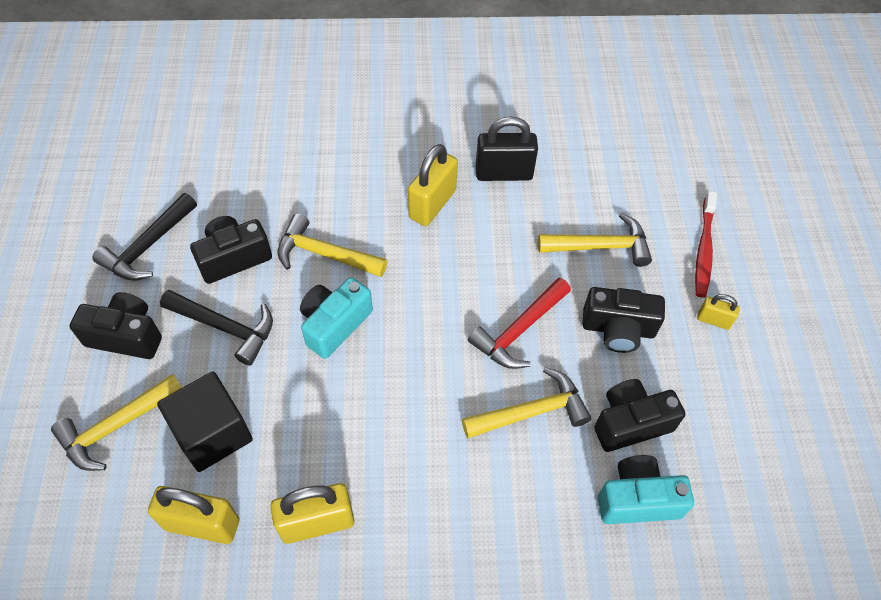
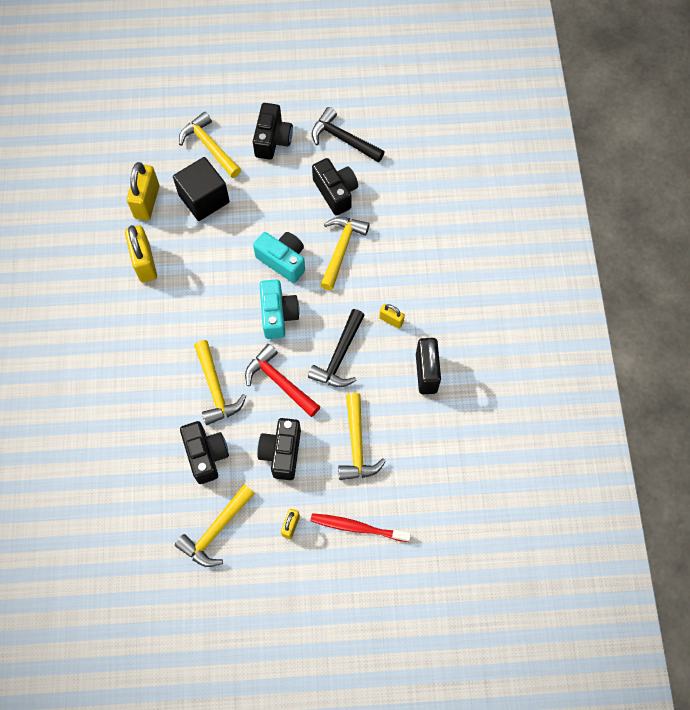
camera: 90 degrees right, 10 degrees up
black hammer [160,290,273,366] -> black hammer moved to [308,309,364,387]
yellow padlock [408,144,458,226] -> yellow padlock [379,304,405,329], size x0.53
turquoise camera [598,455,694,524] -> turquoise camera moved to [260,279,300,339]
none -> yellow hammer [175,484,255,567]

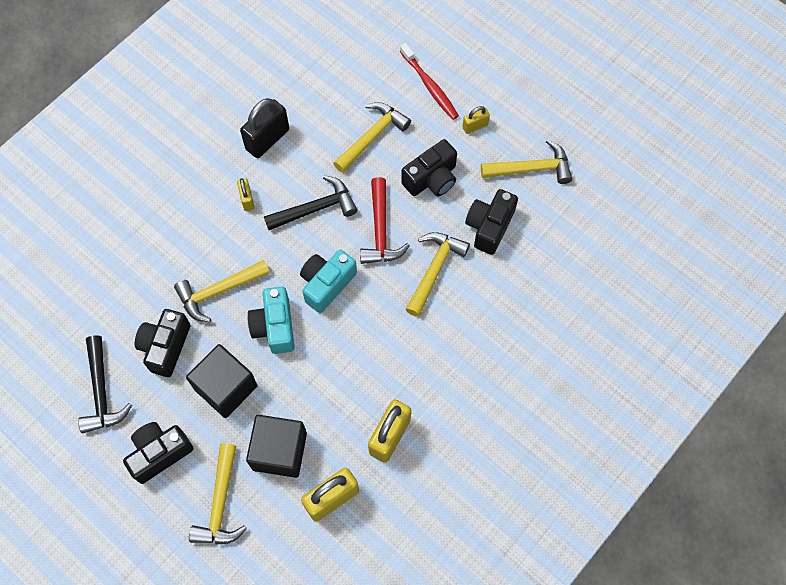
camera: 135 degrees left, 0 degrees up
none -> black cube [186,344,258,418]

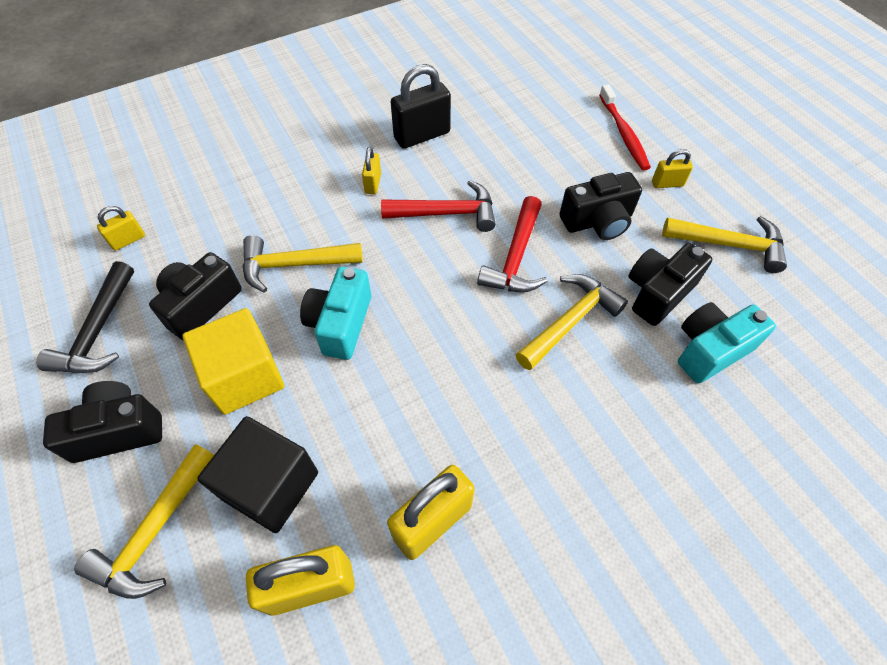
camera: 20 degrees right, 10 degrees down
black cube [186,344,258,418] -> yellow cube [182,308,285,415]
black hammer [264,175,358,230] -> red hammer [381,180,496,232]
turquoise camera [300,249,357,313] -> turquoise camera moved to [678,302,776,384]
yellow hammer [333,102,411,173] -> none
none -> yellow padlock [97,206,145,251]

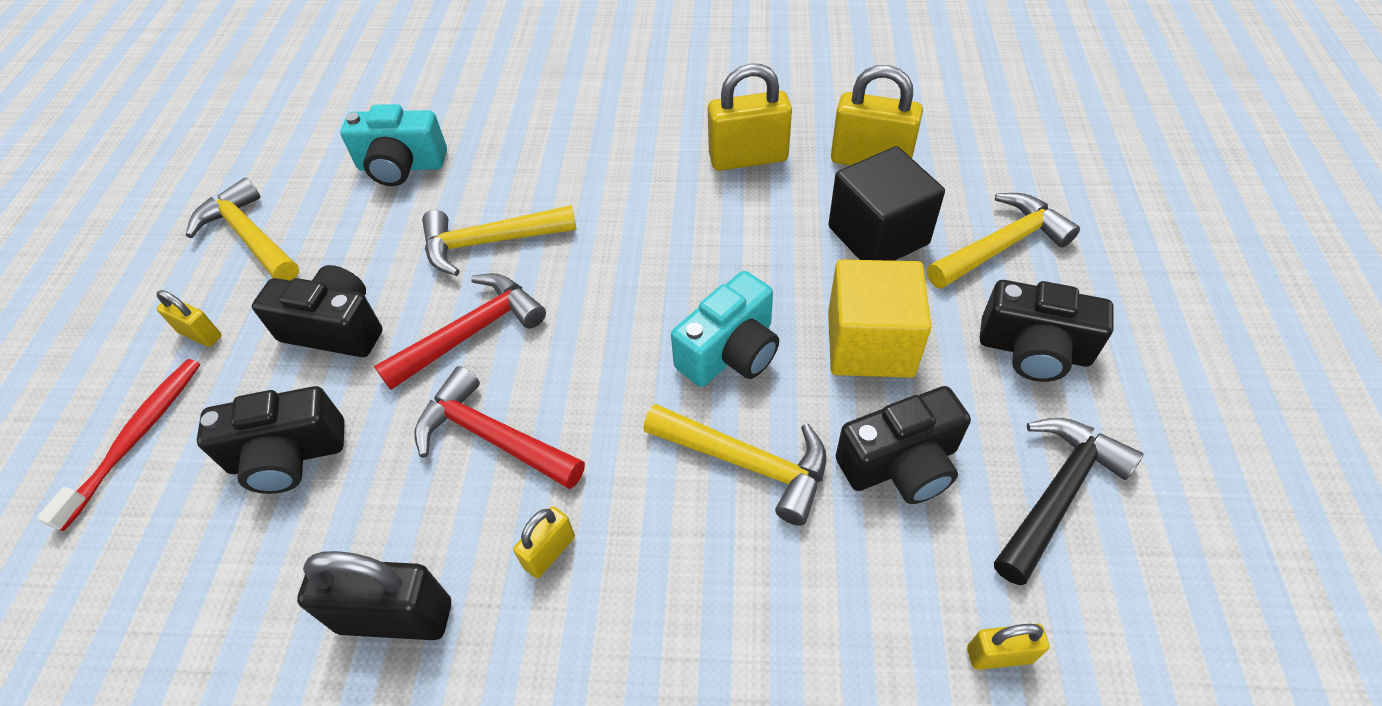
camera: 145 degrees left, 5 degrees down
black camera [629,243,712,326] -> black camera moved to [197,386,345,494]

